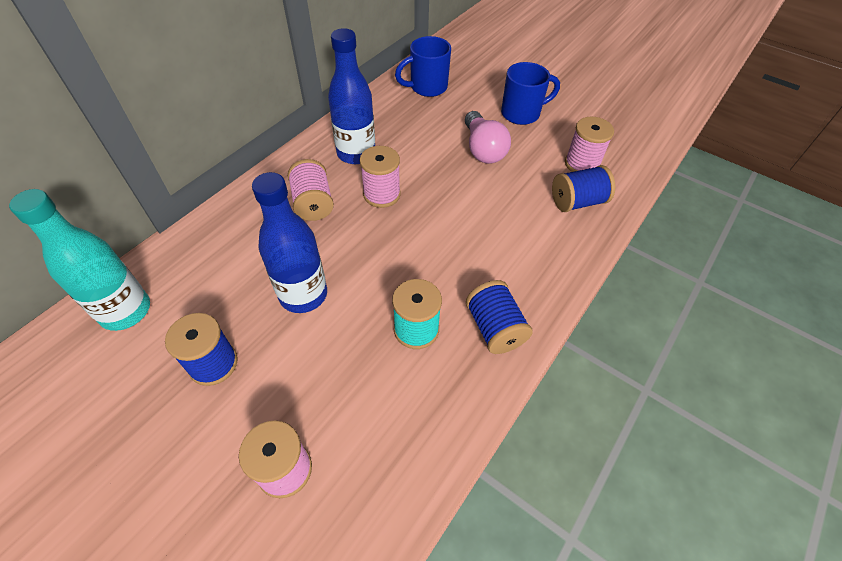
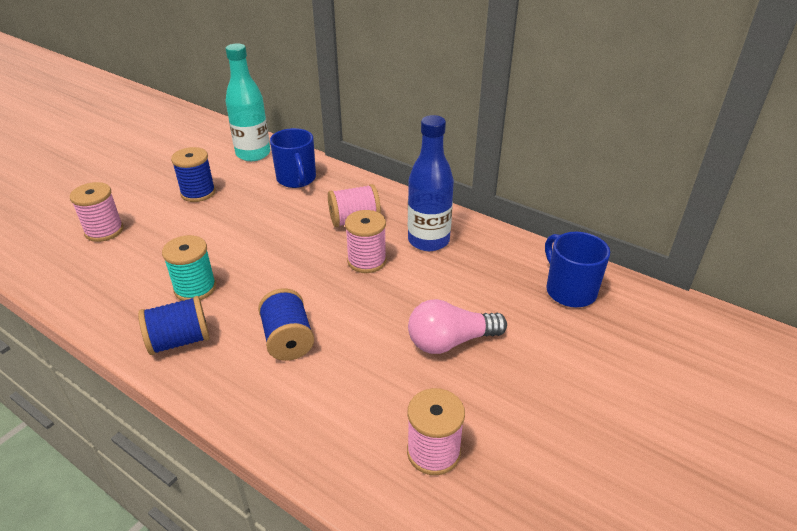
camera: 90 degrees right, 15 degrees down
blue bottle [252,172,327,313] -> none
blue mug [501,62,560,125] -> blue mug moved to [270,128,316,188]
blue spool [552,165,615,212] -> blue spool moved to [258,288,314,361]

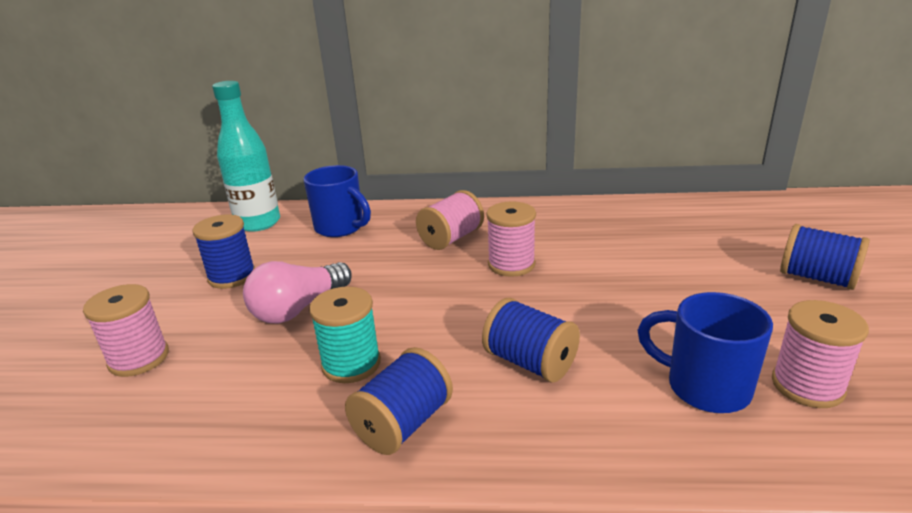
camera: 30 degrees left, 10 degrees down
blue bottle [408,115,454,251] -> none
pink light bulb [408,299,507,354] -> pink light bulb moved to [243,261,352,324]
blue mug [545,232,610,307] -> blue mug moved to [638,292,773,413]
none -> blue spool [780,224,870,290]

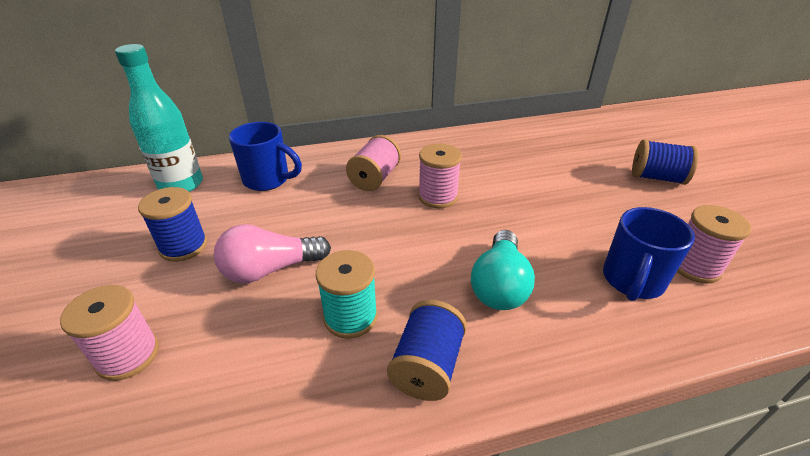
camera: 20 degrees left, 10 degrees up
pink light bulb [243,261,352,324] -> pink light bulb turned 45 degrees clockwise [214,224,331,283]
blue spool [482,298,580,383] -> turquoise light bulb [471,230,535,310]
blue mug [638,292,773,413] -> blue mug turned 75 degrees counterclockwise [603,207,695,301]

